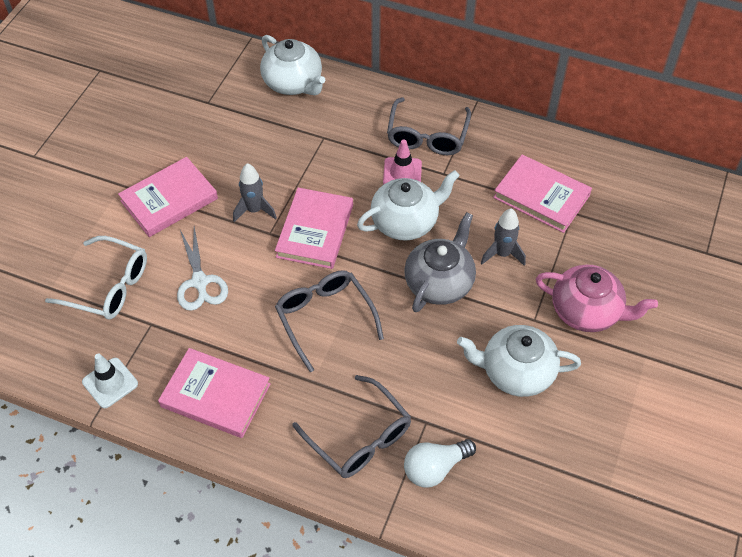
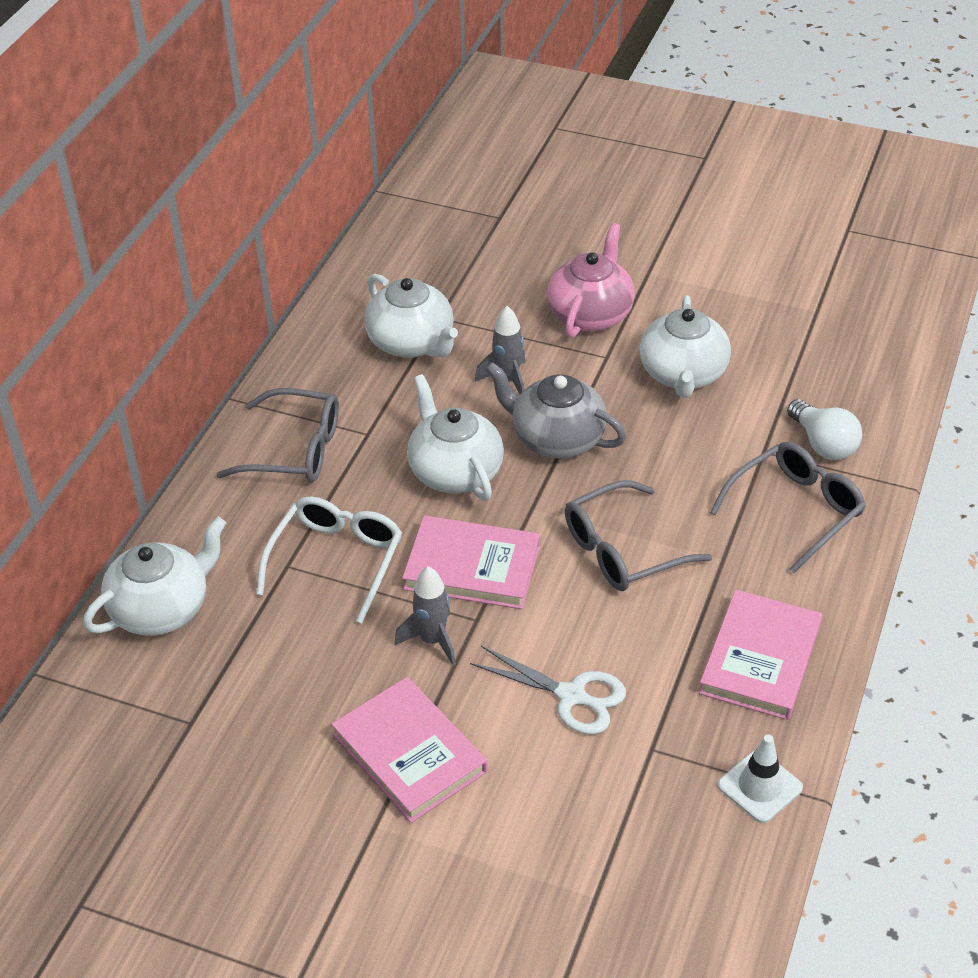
camera: 90 degrees left, 10 degrees down
white glasses [45,236,147,320] -> white glasses moved to [256,497,402,623]
white scissors [177,227,228,311] -> white scissors turned 45 degrees clockwise [470,646,626,735]
pink traffic cone [383,139,422,185] -> none
pink book [493,155,592,233] -> white teapot [364,274,458,358]

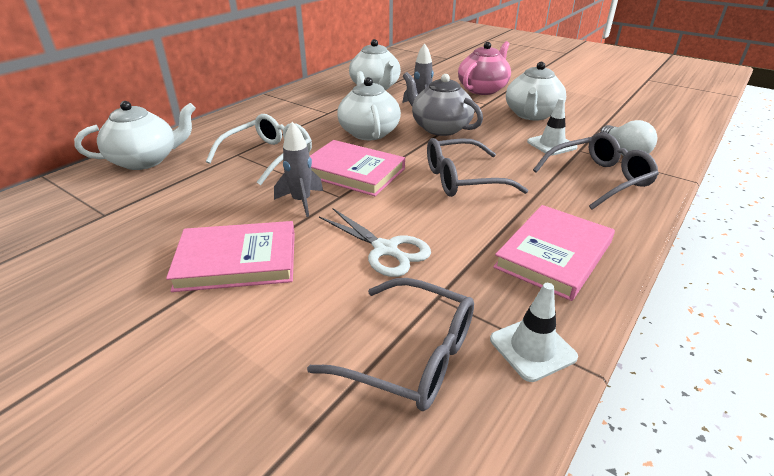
camera: 15 degrees right, 10 degrees down
grey glasses [216,388,339,482] -> grey glasses moved to [307,278,474,411]
pink book [331,677,487,823] -> pink book turned 75 degrees counterclockwise [166,221,295,292]
none -> white traffic cone [527,98,578,156]

